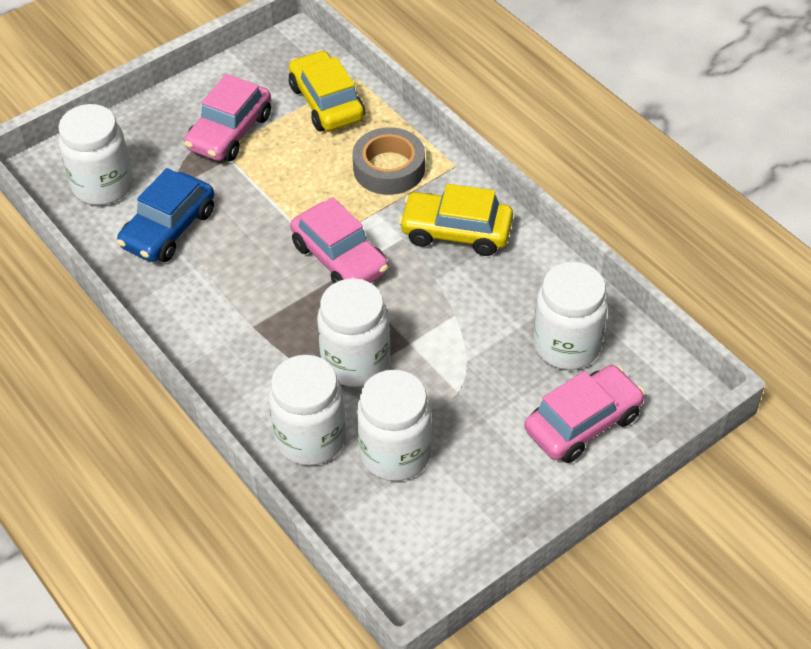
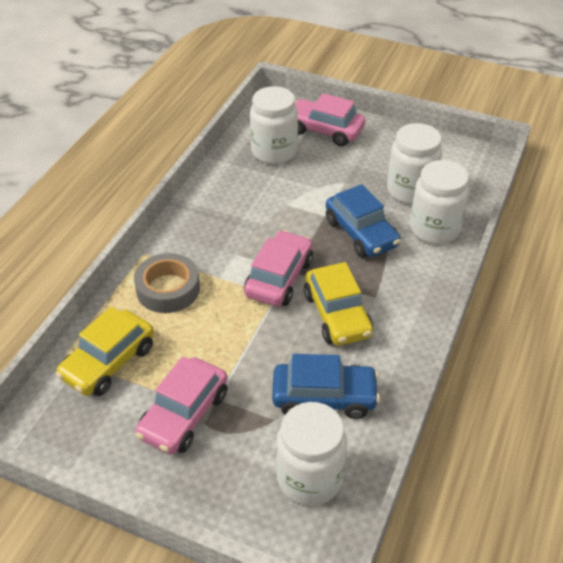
camera: 120 degrees left, 5 degrees down
pink car [184,74,271,162] -> pink car turned 120 degrees clockwise [135,356,228,454]
white jar [317,278,390,387] -> blue car [326,184,401,258]
yellow car [399,184,513,256] -> yellow car moved to [304,262,373,346]

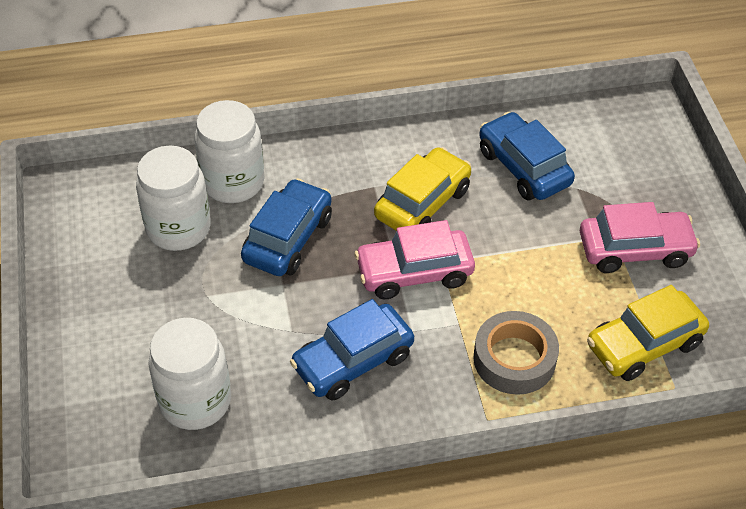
camera: 125 degrees left, 5 degrees up
yellow car [56,307,154,396] -> yellow car turned 150 degrees clockwise [587,285,709,381]
white jar [276,402,347,506] -> none
pink car [295,93,365,146] -> none
none -> blue car [290,299,414,400]

